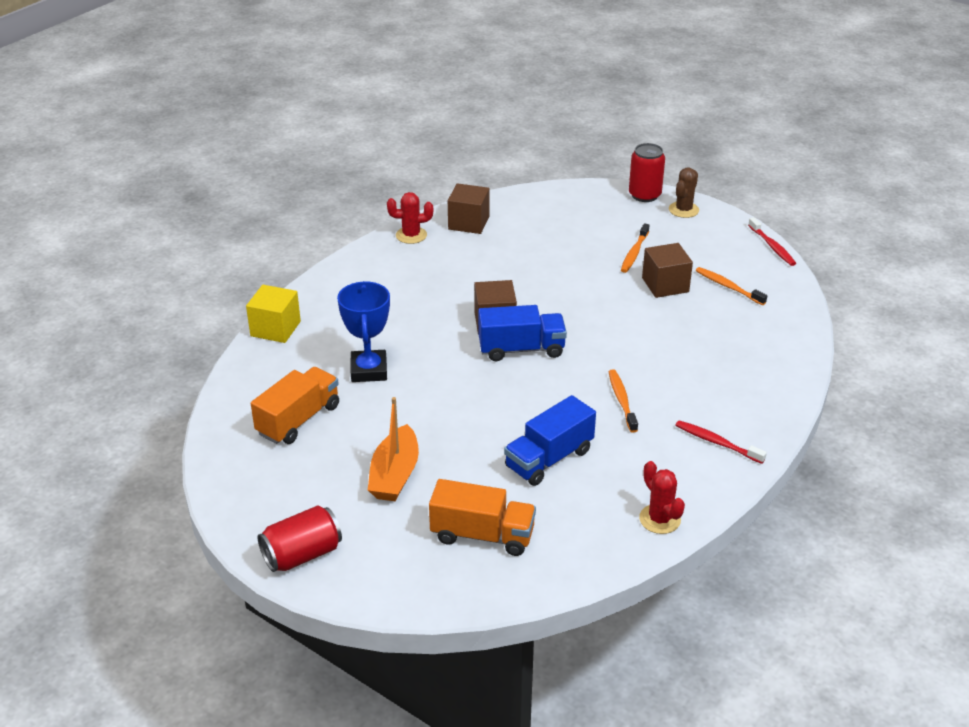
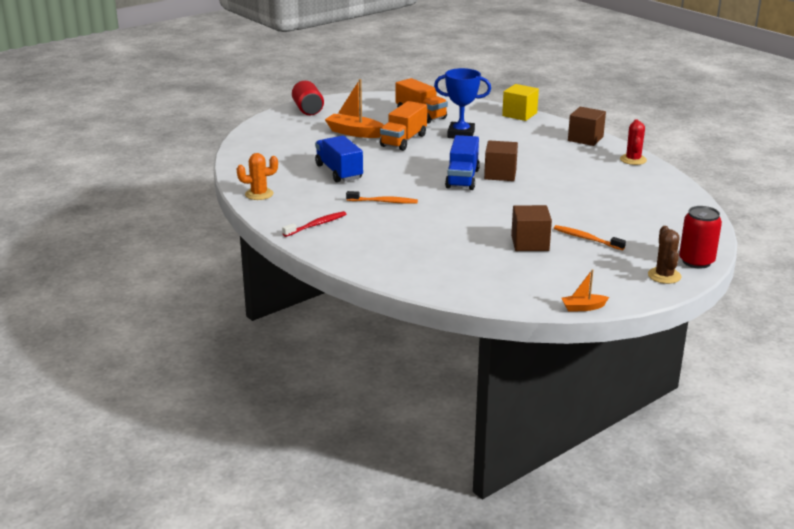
camera: 105 degrees right, 10 degrees down
orange truck [429,479,536,556] -> orange truck moved to [380,101,427,151]
brown cube [448,183,489,234] -> brown cube moved to [568,107,606,146]
red cactus [639,461,685,534] -> orange cactus [237,153,278,200]
brown cactus [669,167,699,218] -> brown cactus turned 45 degrees clockwise [648,226,681,284]
orange toothbrush [696,267,767,305] -> none
red toothbrush [748,217,796,266] -> orange boat [561,269,609,312]

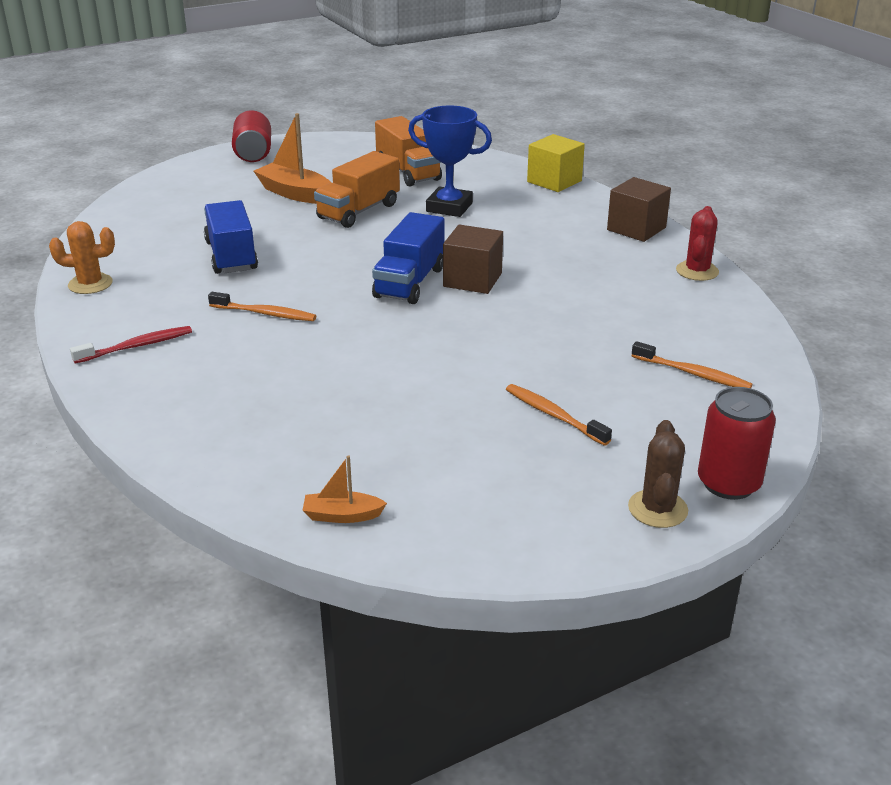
camera: 10 degrees right, 5 degrees up
brown cube [511,205,552,251] -> none
orange boat [561,269,609,312] -> orange boat moved to [302,456,387,523]
none -> orange toothbrush [632,341,752,388]

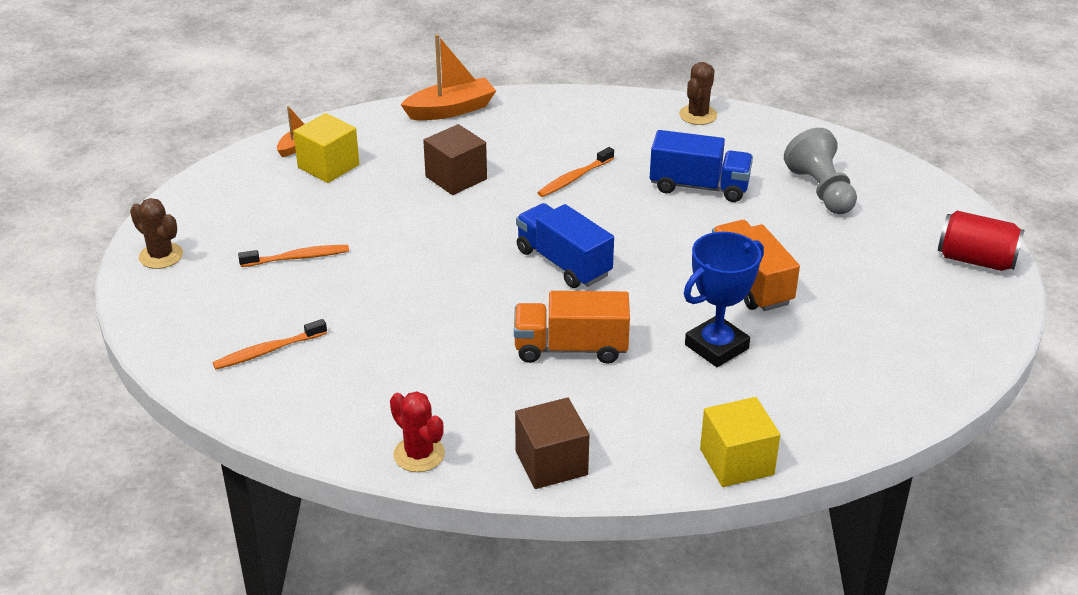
camera: 120 degrees right, 5 degrees up
orange cactus [49,221,115,294] -> brown cactus [679,62,717,125]
red toothbrush [70,326,192,364] -> none
orange boat [254,113,332,204] -> orange boat moved to [400,34,496,120]
orange truck [375,116,442,187] -> orange truck moved to [514,291,630,364]
brown cube [443,225,503,294] -> brown cube moved to [423,124,487,195]
red can [698,387,776,500] -> none
none -> yellow cube [293,113,359,183]
none -> grey pawn [784,128,857,214]

